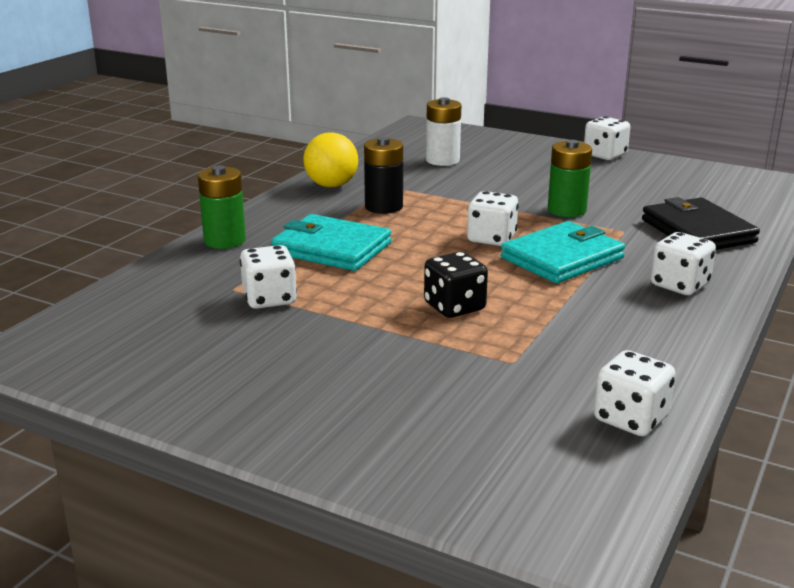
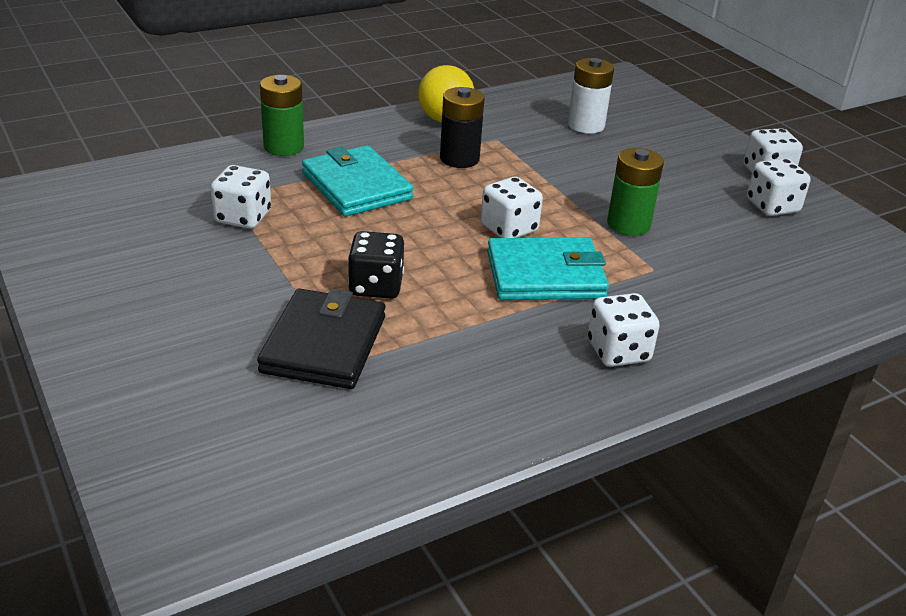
camera: 30 degrees right, 10 degrees up
white dice [594,350,675,436] -> white dice moved to [747,158,811,216]
black wallet [642,197,760,250] -> black wallet moved to [257,288,385,389]

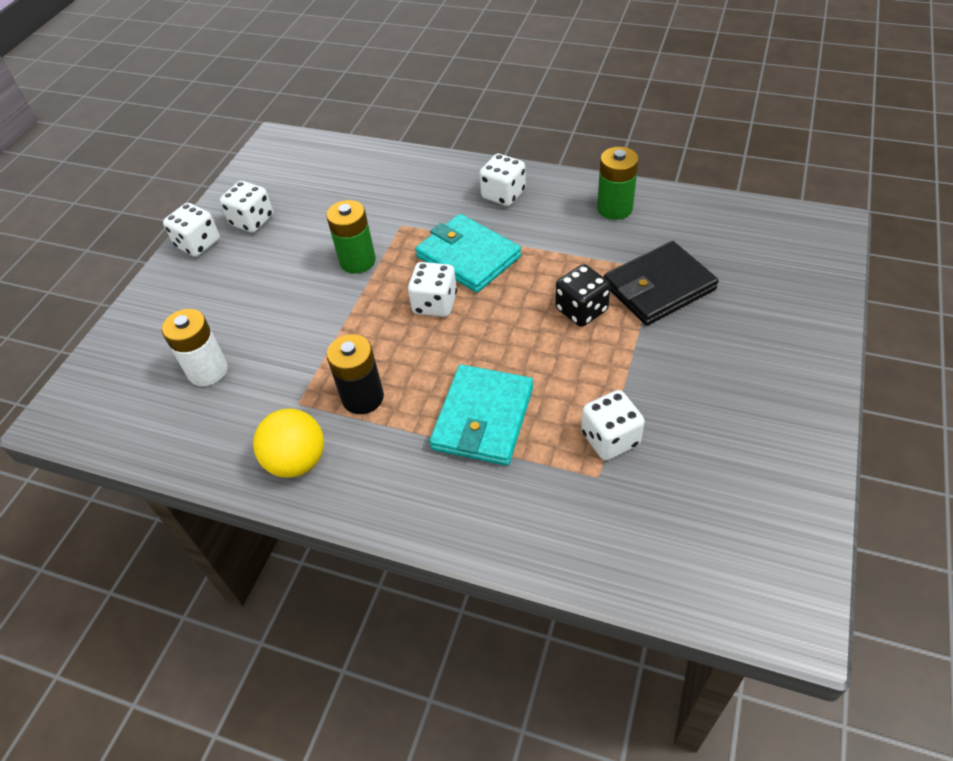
camera: 125 degrees left, 15 degrees up
green battery [260,75,304,156] -> green battery moved to [597,147,639,220]

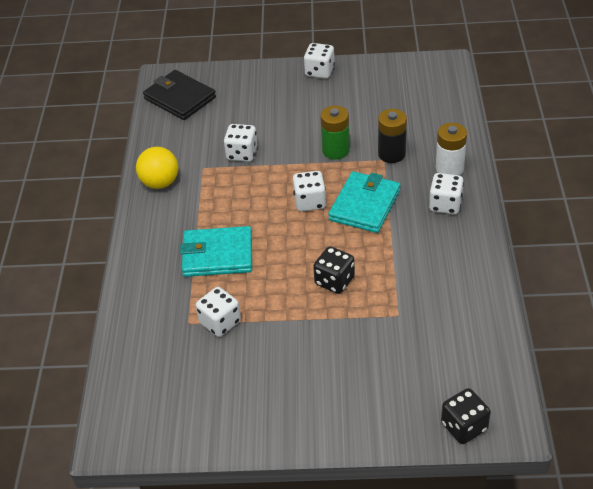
camera: 70 degrees right, 5 degrees down
white battery [162,309,228,386] -> white battery moved to [436,123,467,175]
white dice [220,181,273,233] -> white dice moved to [224,124,257,162]
black battery [327,334,384,414] -> black battery moved to [378,109,407,163]
green battery [597,147,639,220] -> none
black wallet [604,241,719,325] -> black wallet moved to [143,70,216,120]
none -> black dice [441,388,491,444]

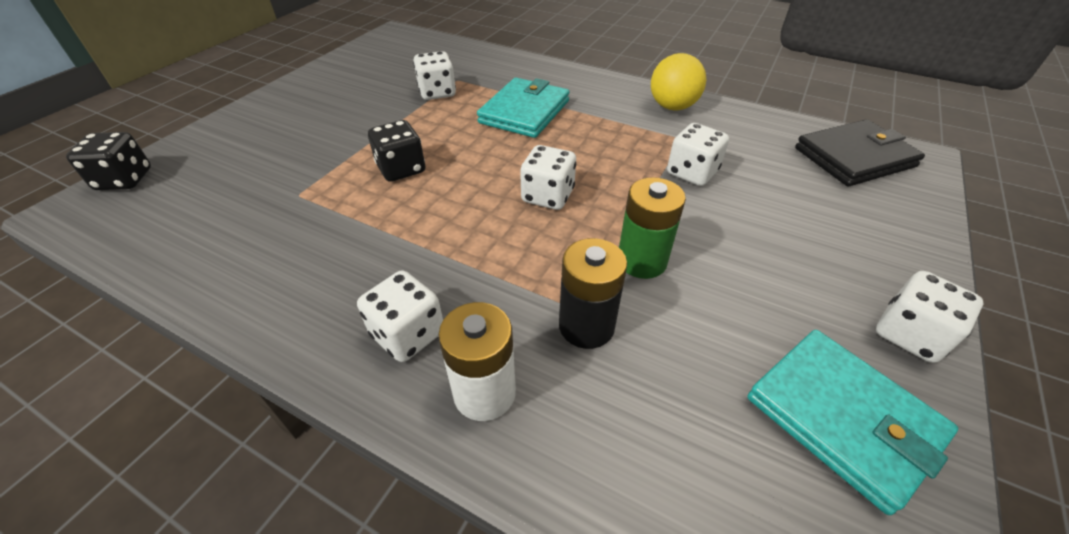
camera: 115 degrees right, 0 degrees up
turquoise wallet [328,171,400,233] -> turquoise wallet moved to [747,330,958,515]

